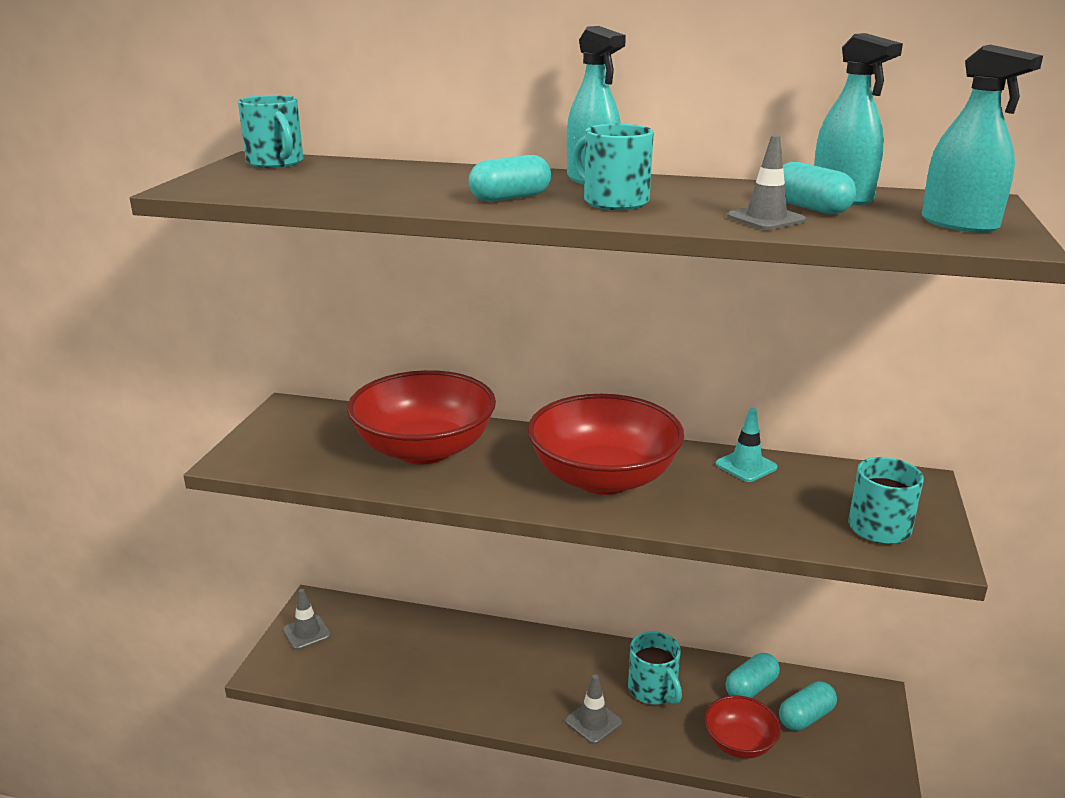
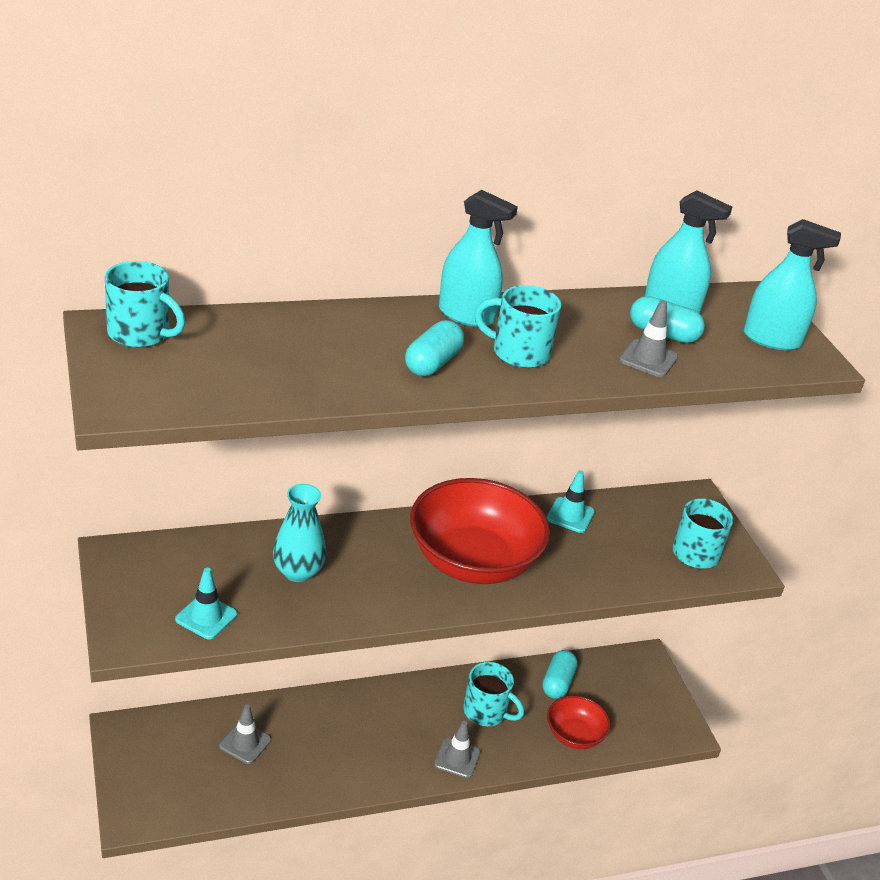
camera: 35 degrees left, 10 degrees up
grey traffic cone [283,589,331,650] -> grey traffic cone moved to [219,704,271,764]
red bowl [347,370,496,464] -> turquoise vase [273,484,326,582]
turquoise capsule [779,681,837,731] -> none
none -> turquoise traffic cone [175,568,237,640]

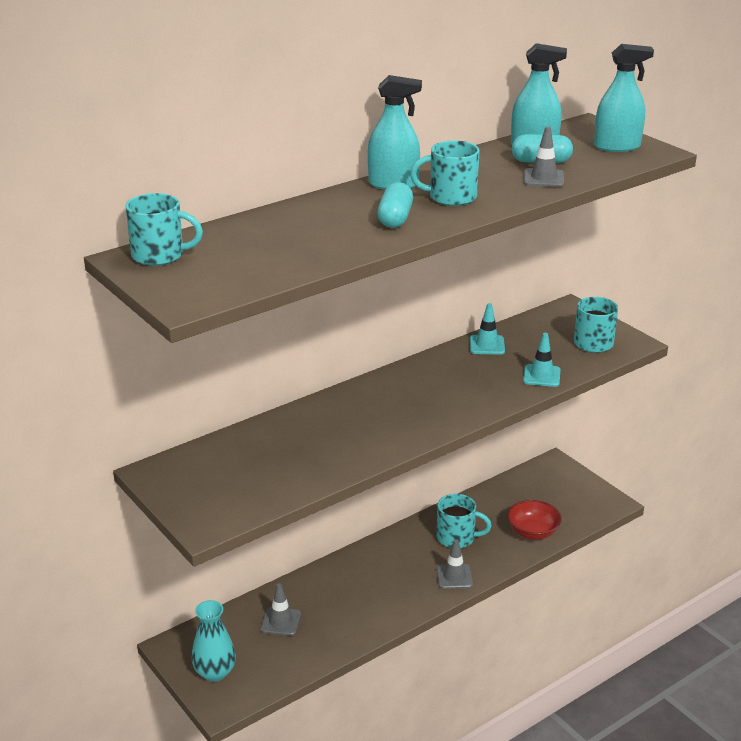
camera: 15 degrees left, 5 degrees down
turquoise traffic cone [175,568,237,640] -> turquoise traffic cone moved to [523,333,561,387]
turquoise vase [273,484,326,582] -> turquoise vase moved to [191,600,236,682]
red bowl [410,478,550,584] -> none
turquoise capsule [542,650,578,699] -> none

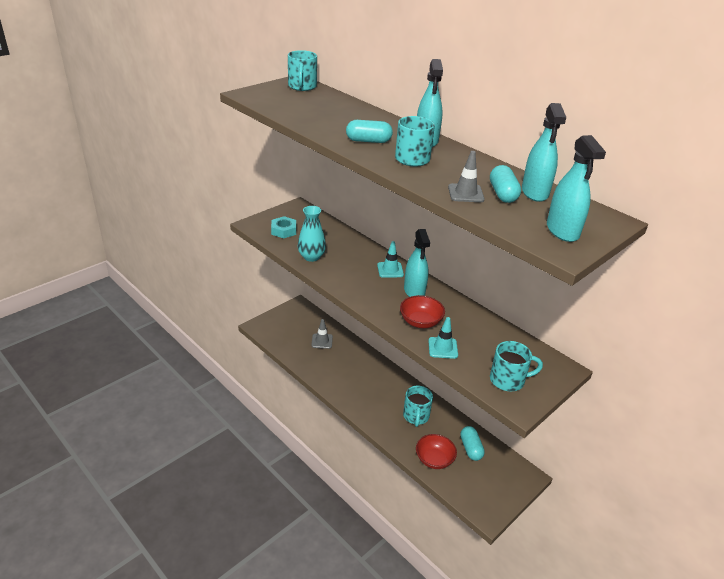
camera: 80 degrees right, 5 degrees up
turquoise vase [191,600,236,682] -> turquoise vase moved to [298,206,326,262]
grey traffic cone [436,539,473,589] -> none
turquoise traffic cone [470,303,505,355] -> turquoise traffic cone moved to [377,241,404,278]
none -> turquoise nut [271,216,296,238]
none -> red bowl [400,295,445,328]
none -> turquoise spray bottle [404,229,430,297]
none -> turquoise capsule [460,426,485,461]

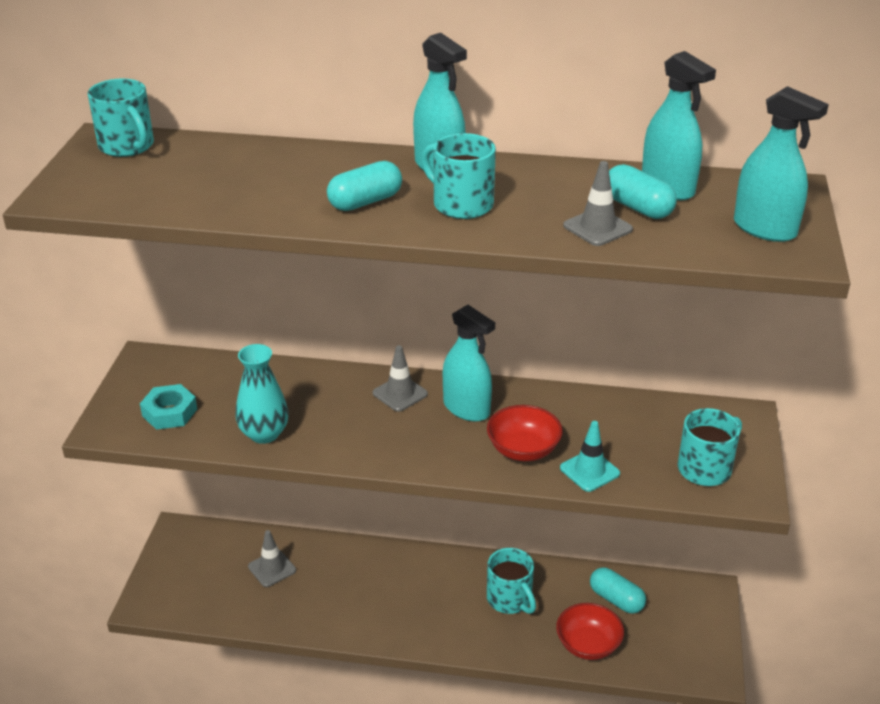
camera: 35 degrees left, 0 degrees up
turquoise traffic cone [377,241,404,278] -> grey traffic cone [373,345,428,412]

